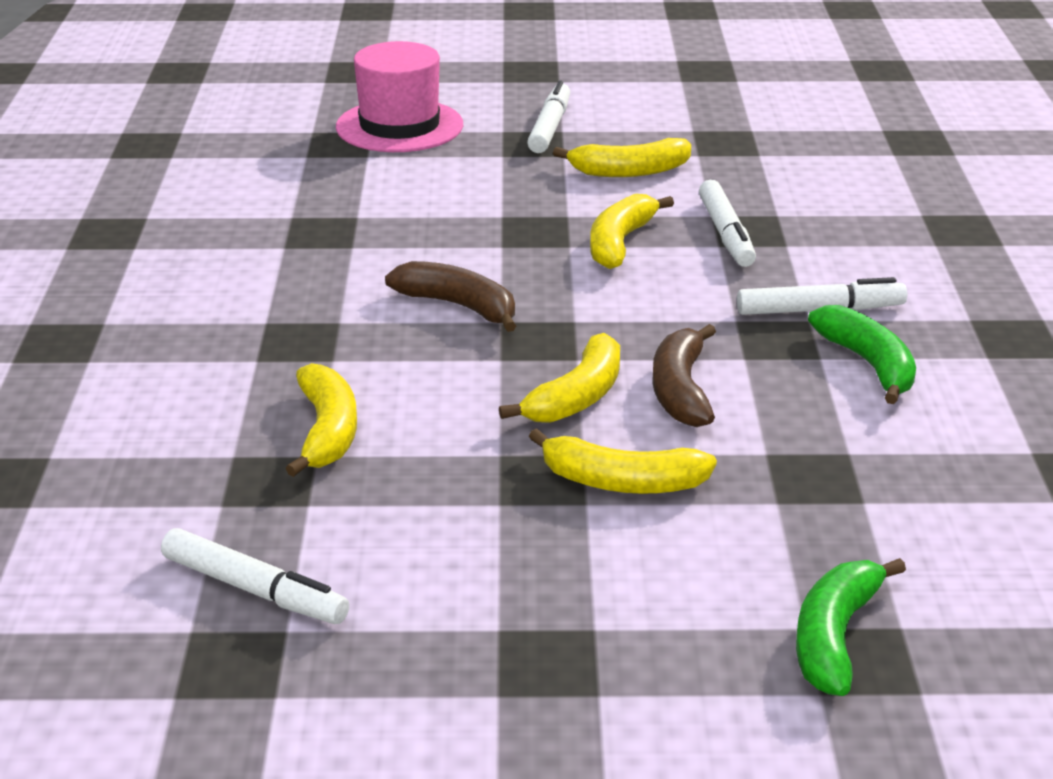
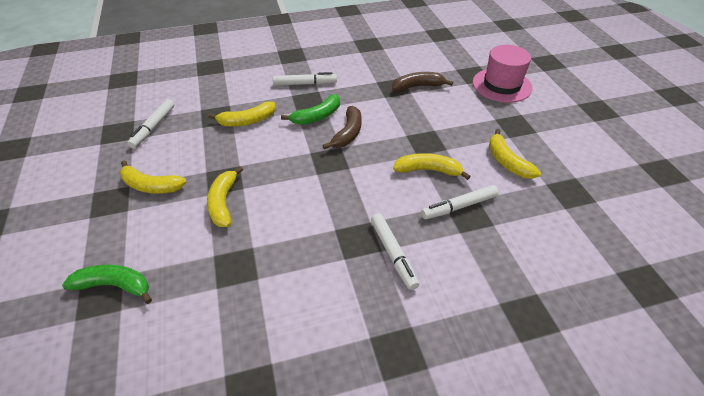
camera: 75 degrees right, 15 degrees up
yellow banana [499,333,620,423] -> yellow banana moved to [120,161,186,194]
white marker [527,81,570,153] -> white marker moved to [273,72,337,86]
brown banana [652,324,716,427] -> brown banana moved to [392,72,453,92]
green banana [808,305,916,404] -> green banana moved to [281,94,340,125]

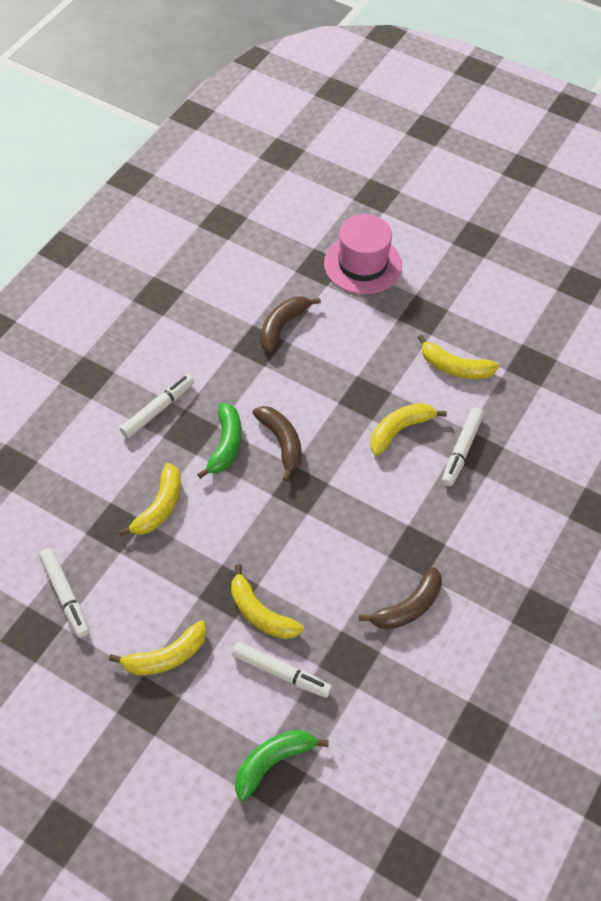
camera: 45 degrees left, 10 degrees up
white marker [371,213,419,290] -> white marker moved to [232,642,332,698]
none -> brown banana [359,567,442,630]

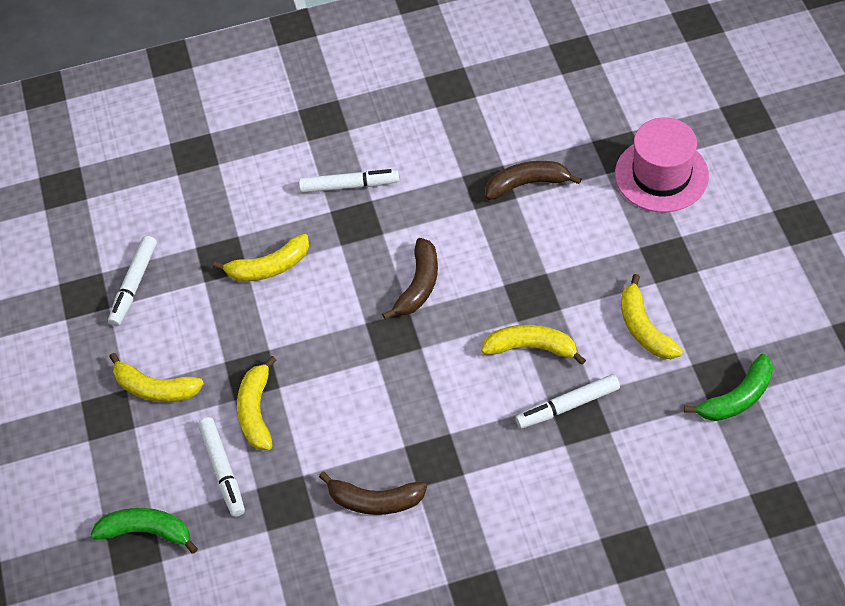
camera: 50 degrees right, 0 degrees up
green banana [197,403,242,479] -> green banana moved to [684,354,773,421]

